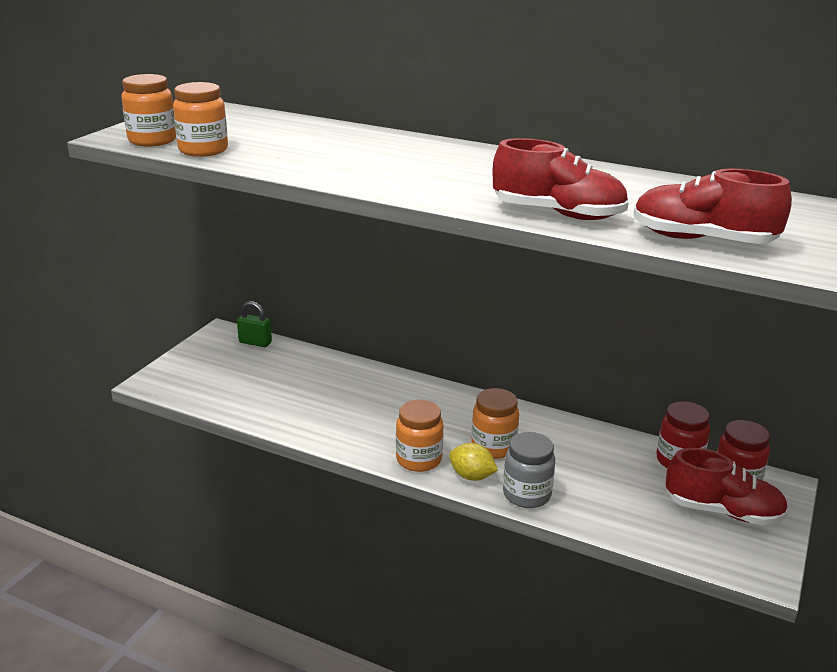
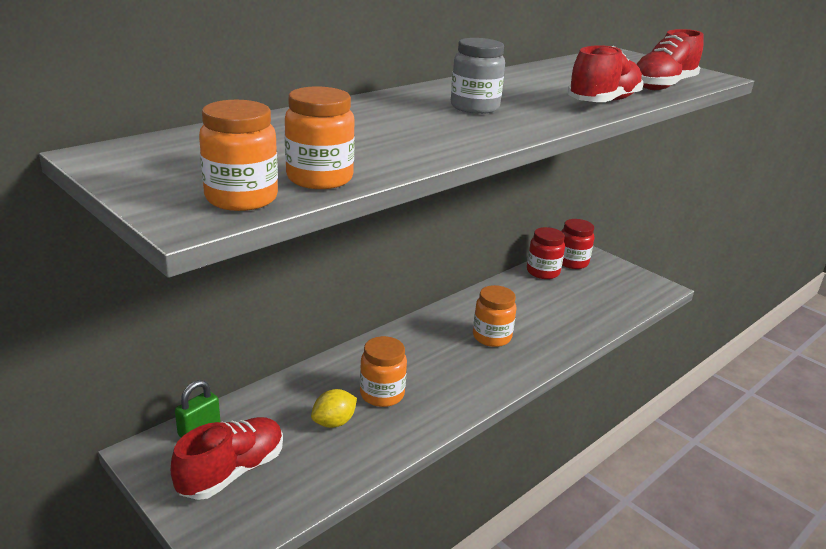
camera: 70 degrees left, 0 degrees up
orange jar [396,400,443,472] -> orange jar moved to [360,336,407,407]
yellow lemon [449,443,498,481] -> yellow lemon moved to [311,389,357,428]
grey jar [503,432,555,508] -> grey jar moved to [451,38,505,114]
red shoe [666,448,788,526] -> red shoe moved to [171,417,283,500]

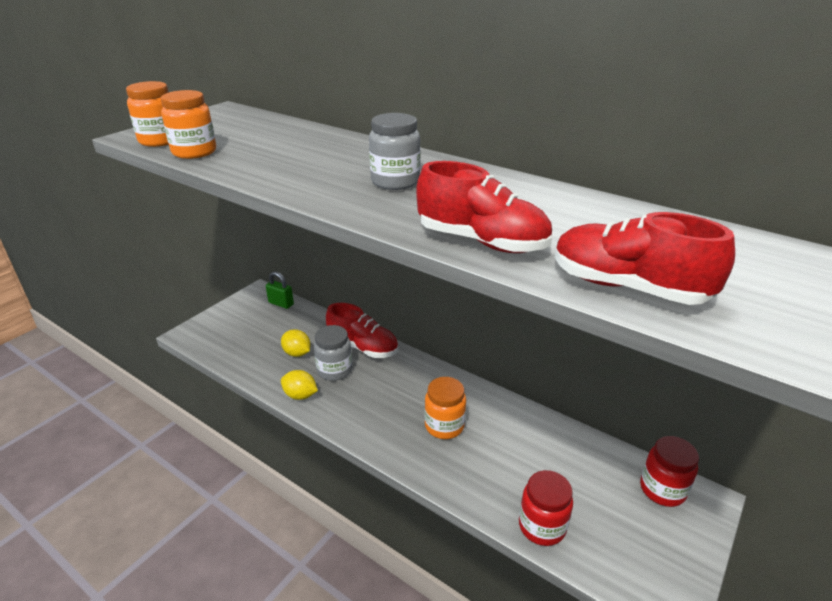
camera: 80 degrees right, 5 degrees up
red shoe [171,417,283,500] -> red shoe moved to [326,303,398,358]
orange jar [360,336,407,407] -> grey jar [314,325,352,381]
red jar [527,227,565,279] -> red jar moved to [519,470,573,546]
none -> yellow lemon [281,370,318,400]

